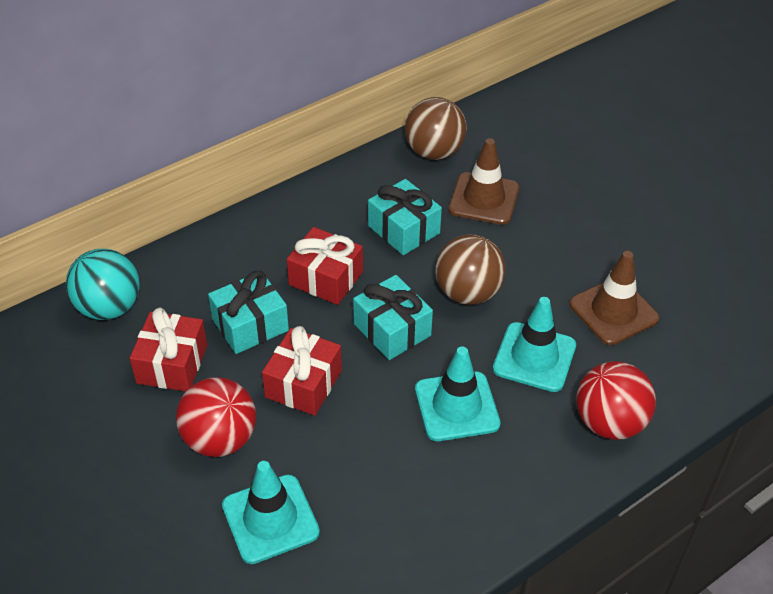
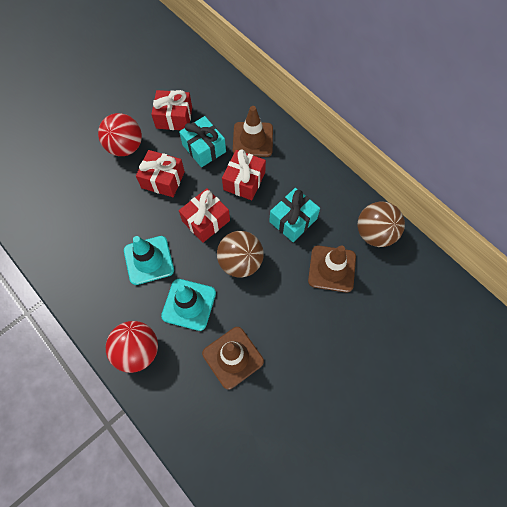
camera: 85 degrees right, 20 degrees up
turquoise ball [66,249,140,320] -> none
turquoise traffic cone [222,461,320,564] -> none
turquoise gift [353,275,433,360] -> red gift [179,188,230,243]
none -> brown traffic cone [233,106,273,157]

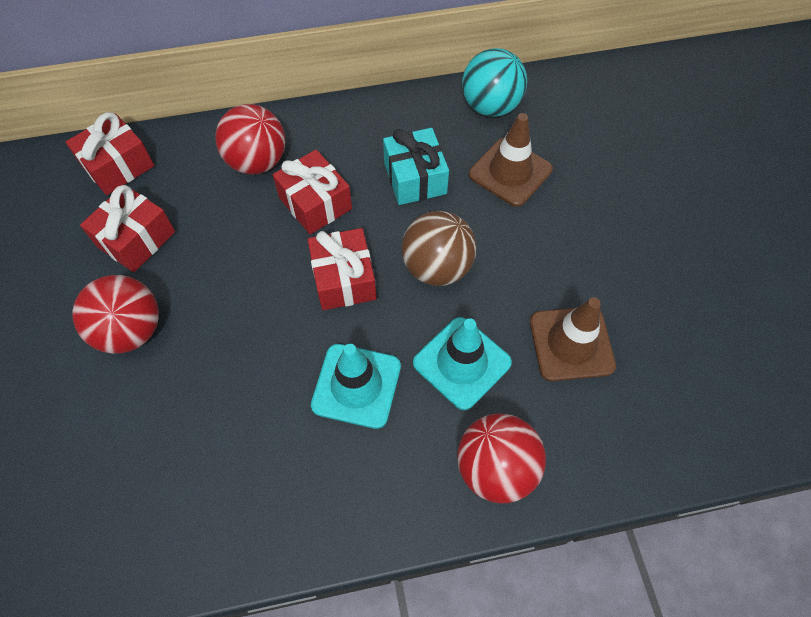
camera: 60 degrees left, 5 degrees down
red gift [136,150,185,197] -> red gift moved to [66,112,154,195]
turquoise gift [179,116,226,167] -> none
brown traffic cone [233,106,273,157] -> red ball [215,104,285,175]
brown ball [358,202,405,247] -> turquoise ball [462,48,527,117]

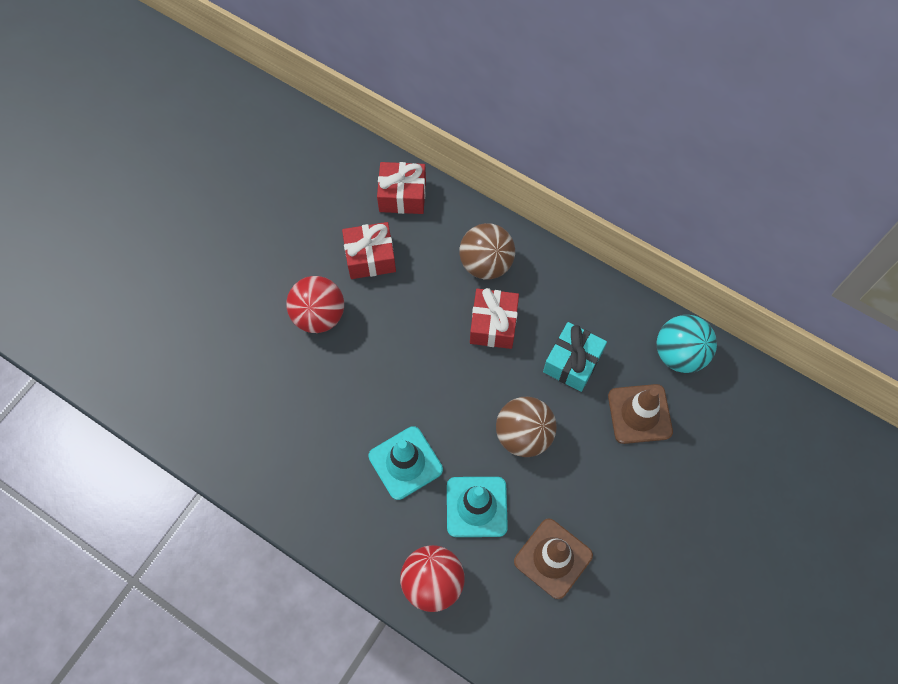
camera: 45 degrees right, 5 degrees up
red ball [215,104,285,175] -> brown ball [459,223,515,280]
red gift [308,228,377,310] -> none

